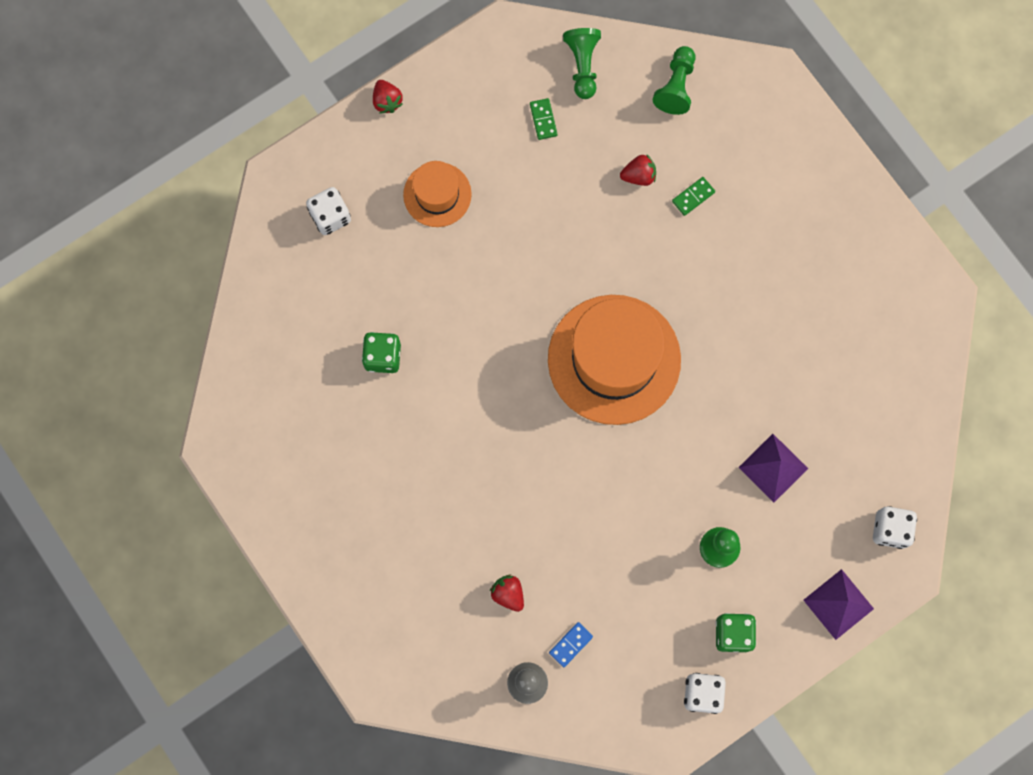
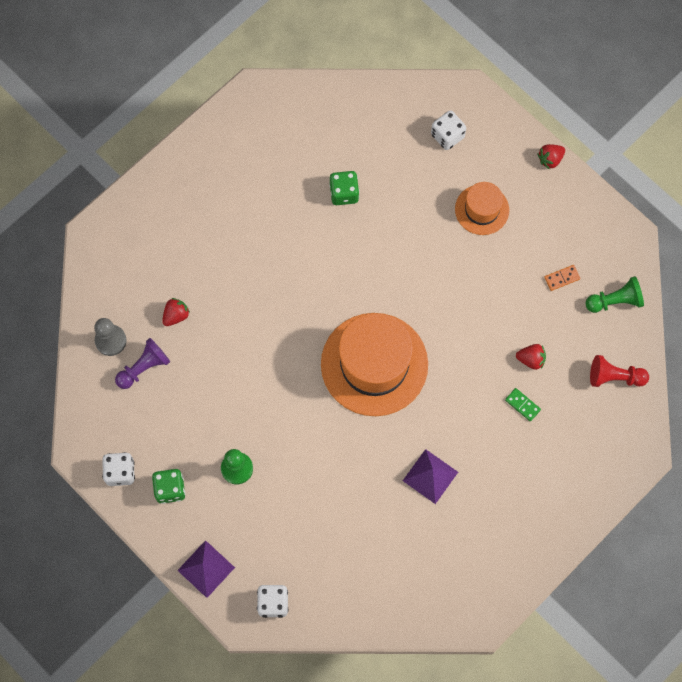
camera: 80 degrees right, 5 degrees down
green domino [530,98,557,140] -> orange domino [544,265,581,291]
blue domino [549,622,593,667] -> purple pawn [115,338,170,389]
red strawberry [620,155,656,186] -> red strawberry turned 60 degrees counterclockwise [516,344,546,370]
green pawn [653,46,696,115] -> red pawn [590,355,649,387]
purple pyramid [739,434,808,502] -> purple pyramid moved to [403,449,458,504]

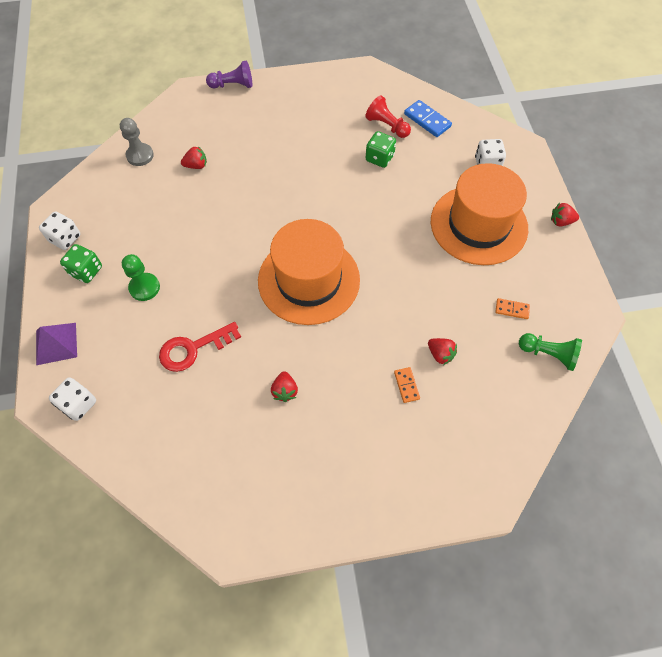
camera: 35 degrees right, 10 degrees down
purple pawn [115,338,170,389] -> purple pawn moved to [206,60,252,89]
purple pyramid [403,449,458,504] -> red strawberry [271,371,298,402]
orange hat [455,182,509,235] -> orange hat [431,163,528,265], size x1.91
green domino [505,388,541,422] -> orange domino [394,367,420,403]
red pawn [590,355,649,387] -> red pawn moved to [365,95,411,138]
none -> red key [159,322,241,372]
none -> blue domino [404,100,452,137]

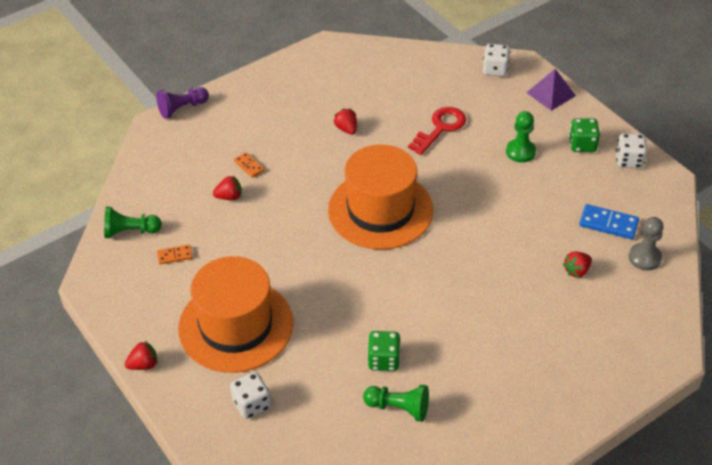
camera: 155 degrees right, 15 degrees down
purple pawn [206,60,252,89] -> purple pawn moved to [156,87,209,119]
red pawn [365,95,411,138] -> green pawn [363,385,429,422]
blue domino [404,100,452,137] -> blue domino moved to [579,204,639,239]
red strawberry [428,338,457,365] -> red strawberry turned 150 degrees clockwise [213,176,241,200]

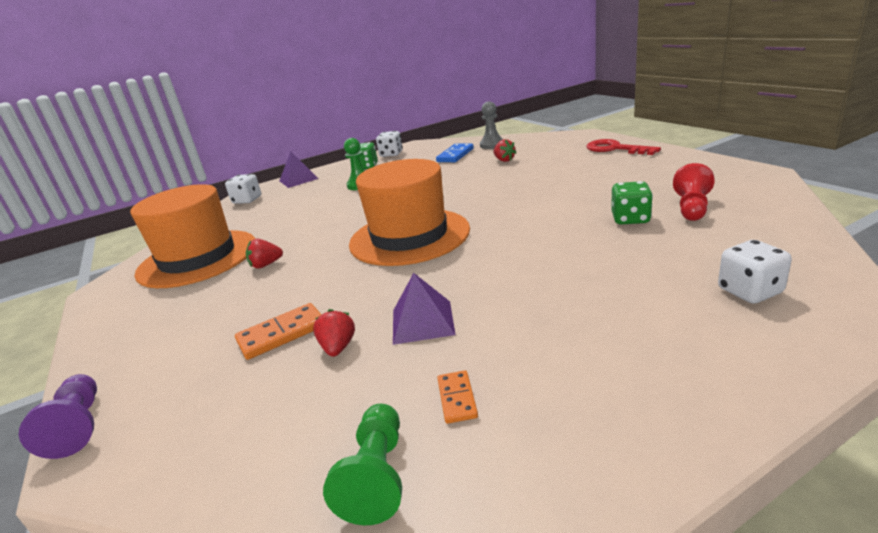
camera: 80 degrees left, 20 degrees down
red strawberry [125,341,157,370] -> none
orange hat [178,256,294,373] -> orange hat moved to [130,184,256,288]
orange domino [234,152,264,178] -> orange domino [235,303,321,360], size x1.65
green pawn [363,385,429,422] -> red pawn [673,163,715,221]
red key [408,107,466,155] -> red key moved to [586,139,661,155]
none -> purple pyramid [393,273,456,345]

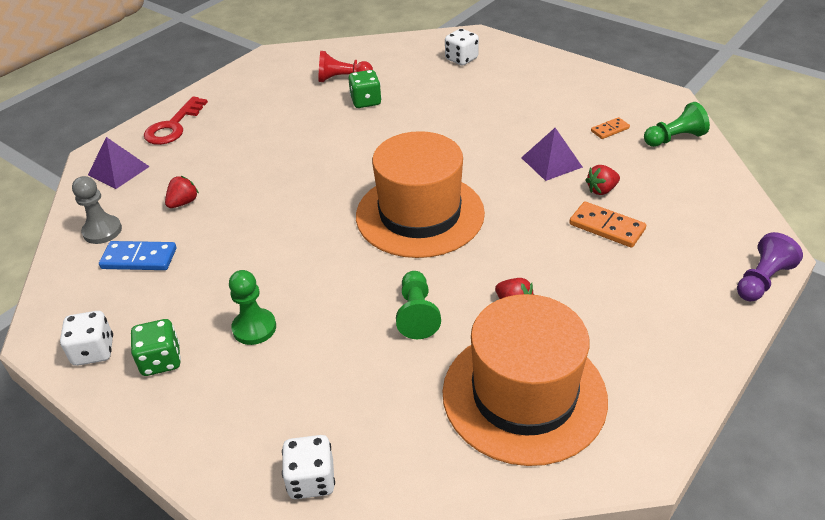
camera: 115 degrees left, 15 degrees up
purple pyramid [279,152,319,188] -> purple pyramid moved to [88,137,150,189]
none -> green pawn [396,271,441,339]

